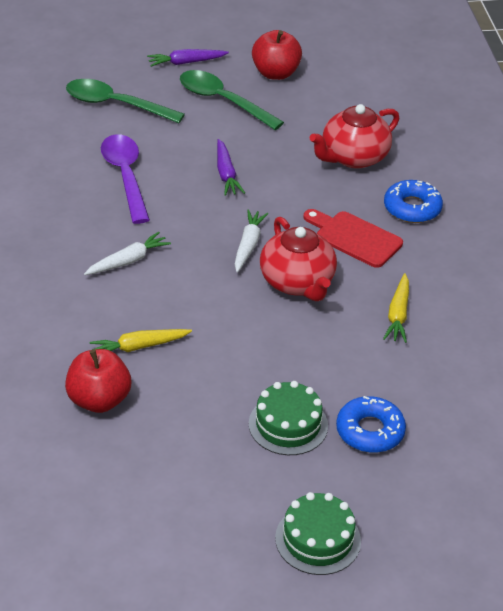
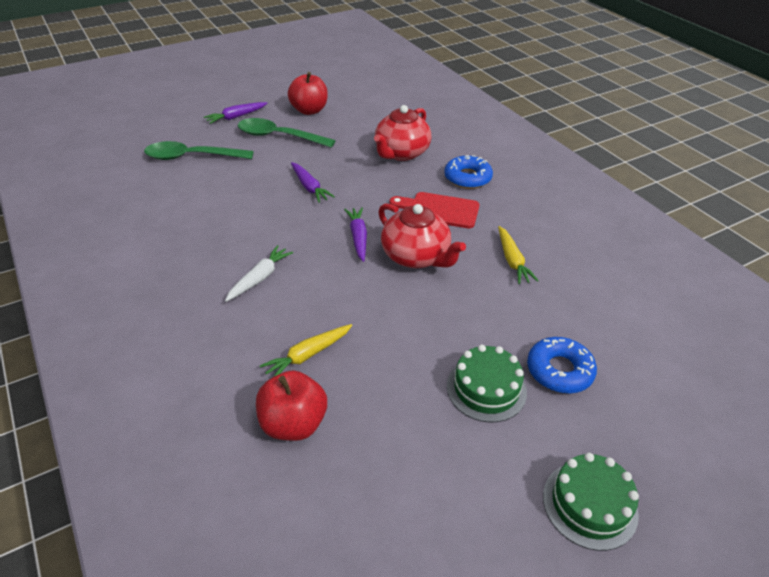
camera: 20 degrees left, 0 degrees up
purple spoon [101,134,150,224] -> none
white carrot [235,209,268,273] -> purple carrot [344,207,367,262]

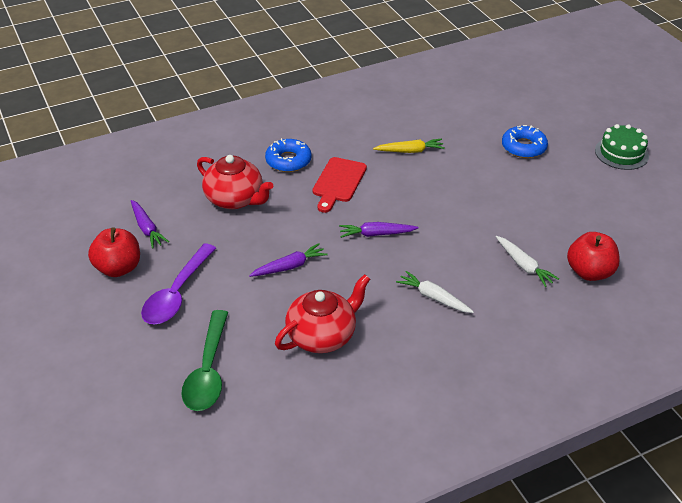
camera: 85 degrees left, 0 degrees up
purple carrot [204,102,268,124] -> purple carrot moved to [131,200,169,249]
green spoon [238,118,336,147] -> purple spoon [141,243,216,325]
yellow carrot [260,324,352,376] -> white carrot [496,236,559,287]
red teapot [378,203,466,268] -> red teapot moved to [275,274,370,353]
green cake [447,345,527,423] -> none

